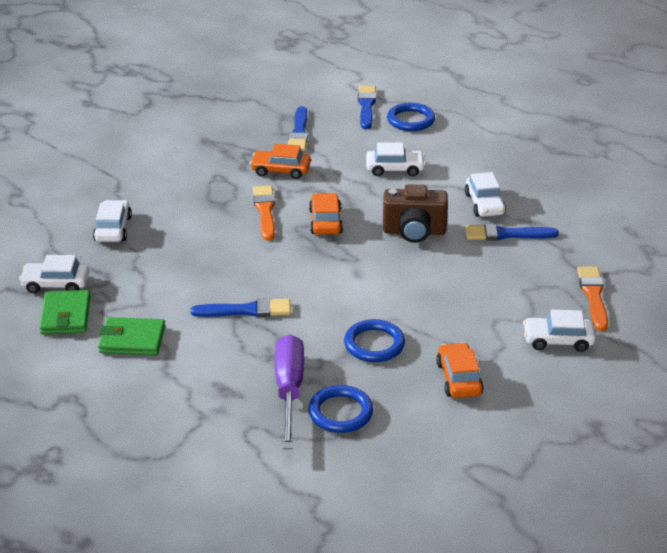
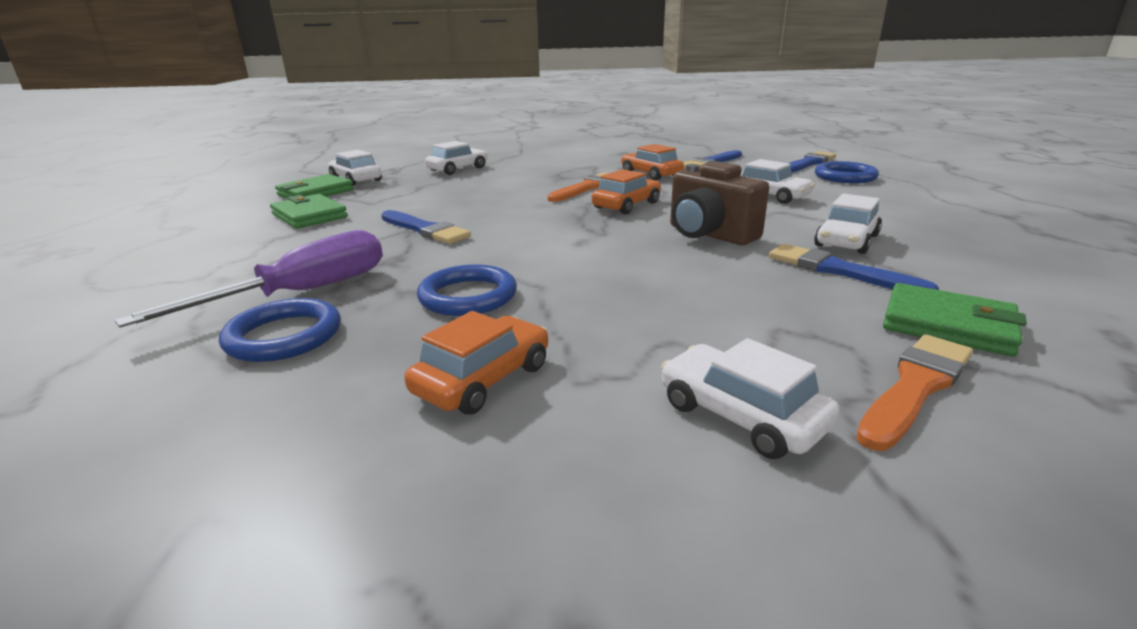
camera: 45 degrees right, 10 degrees down
none -> green wallet [883,283,1027,356]

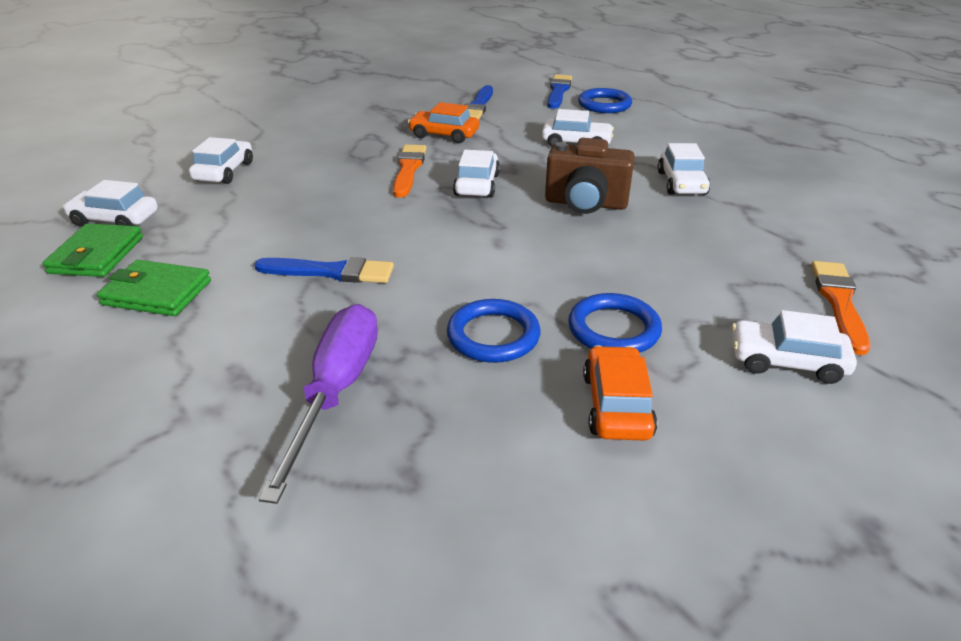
camera: 35 degrees left, 10 degrees up
blue ring [219,298,341,362] -> blue ring moved to [568,293,662,353]
orange car [592,169,661,214] -> white car [453,150,500,197]
blue brush [769,244,939,290] -> none
green wallet [883,283,1027,356] -> none

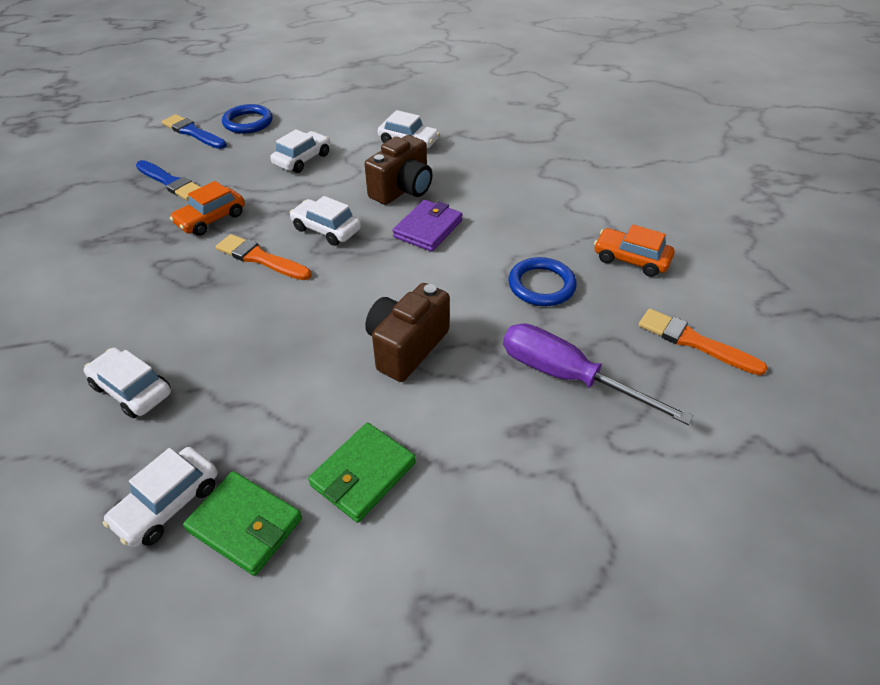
camera: 65 degrees left, 10 degrees up
blue brush [254,257,394,283] -> brown camera [365,283,450,382]
blue ring [568,293,662,353] -> none
white car [732,310,857,384] -> none
orange brush [811,261,870,355] -> orange brush moved to [638,309,768,376]
none -> purple wallet [393,200,463,251]

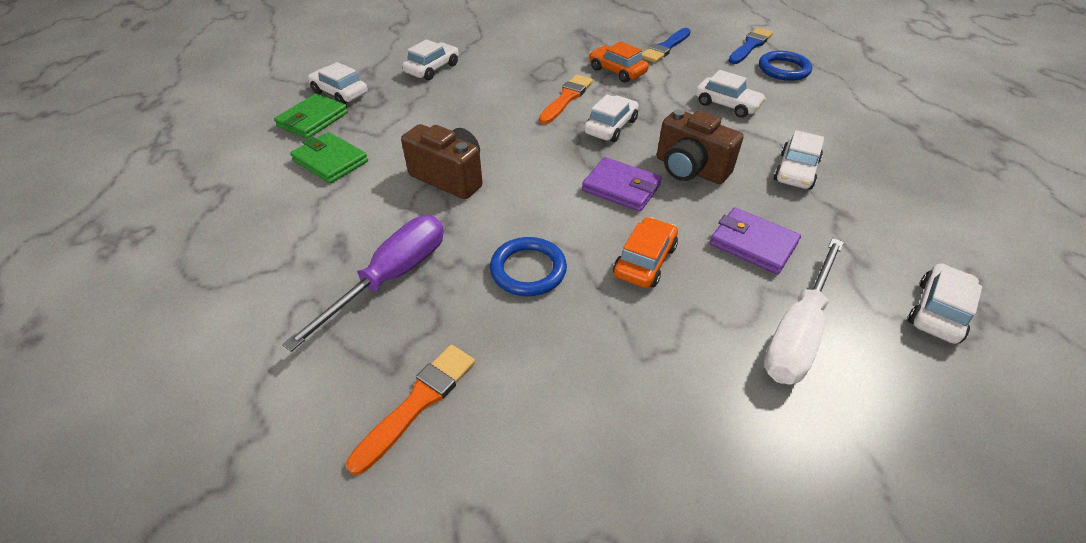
camera: 90 degrees right, 0 degrees up
orange car [594,224,674,277] -> orange car moved to [613,217,678,288]
none -> purple wallet [710,207,801,274]
none -> white screwdriver [764,238,844,385]
none -> white car [908,263,982,344]

